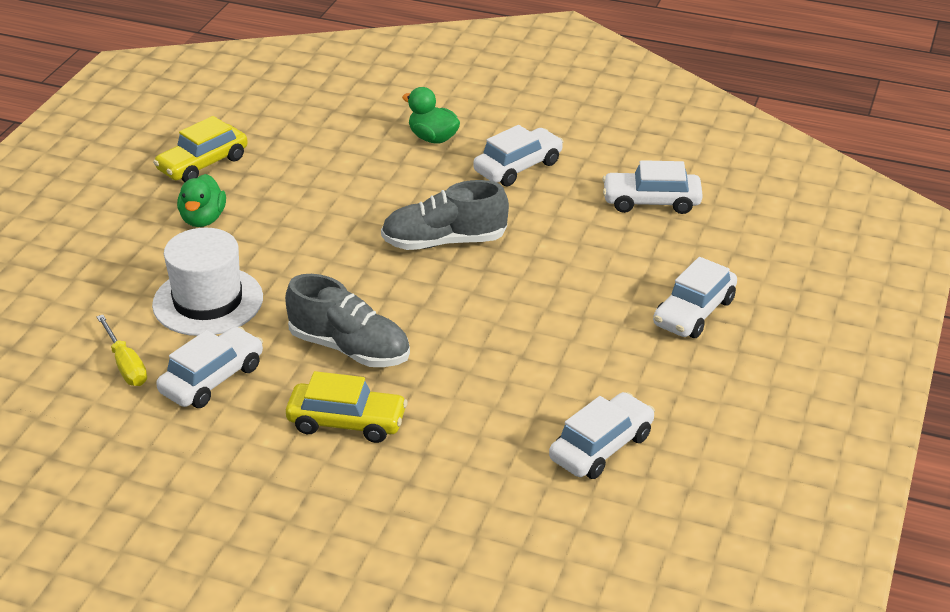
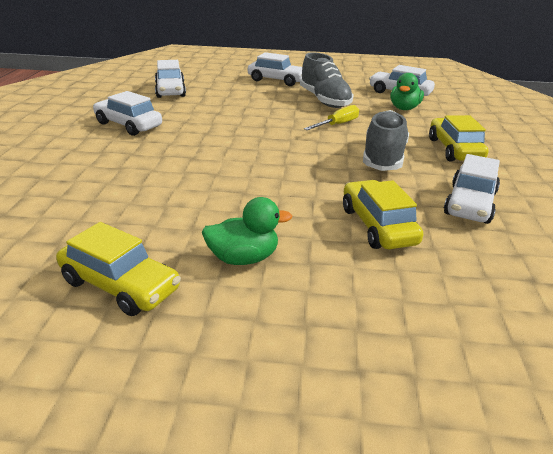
camera: 105 degrees left, 5 degrees down
yellow screwdriver [97,315,147,386] -> yellow screwdriver moved to [304,105,359,130]
white hat [152,228,263,336] -> yellow car [343,180,423,249]
white car [156,327,263,408] -> white car turned 90 degrees counterclockwise [444,154,500,224]
grey shoe [381,180,509,250] -> grey shoe moved to [300,52,354,108]
green duck [402,87,460,144] -> green duck moved to [390,73,424,110]

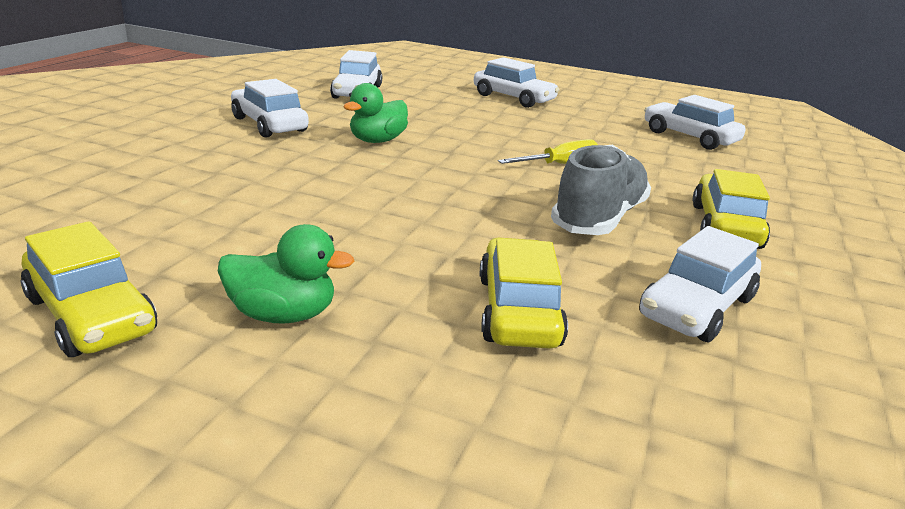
camera: 15 degrees right, 5 degrees down
grey shoe [300,52,354,108] -> none
green duck [390,73,424,110] -> green duck moved to [343,83,408,143]

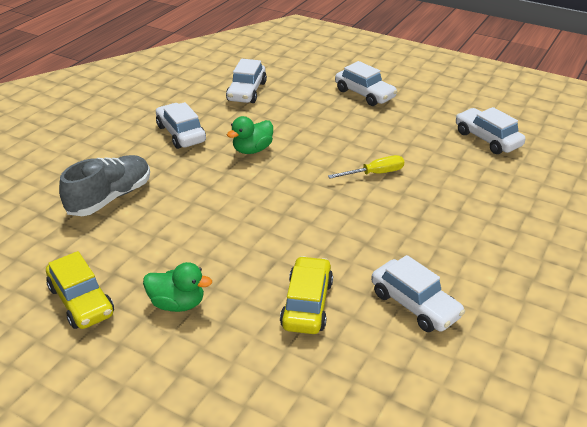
camera: 10 degrees right, 10 degrees up
grey shoe [551,145,651,235] -> grey shoe moved to [59,155,150,216]
white car [639,226,761,342] -> white car turned 90 degrees counterclockwise [371,255,465,332]
yellow car [693,169,770,249] -> none

